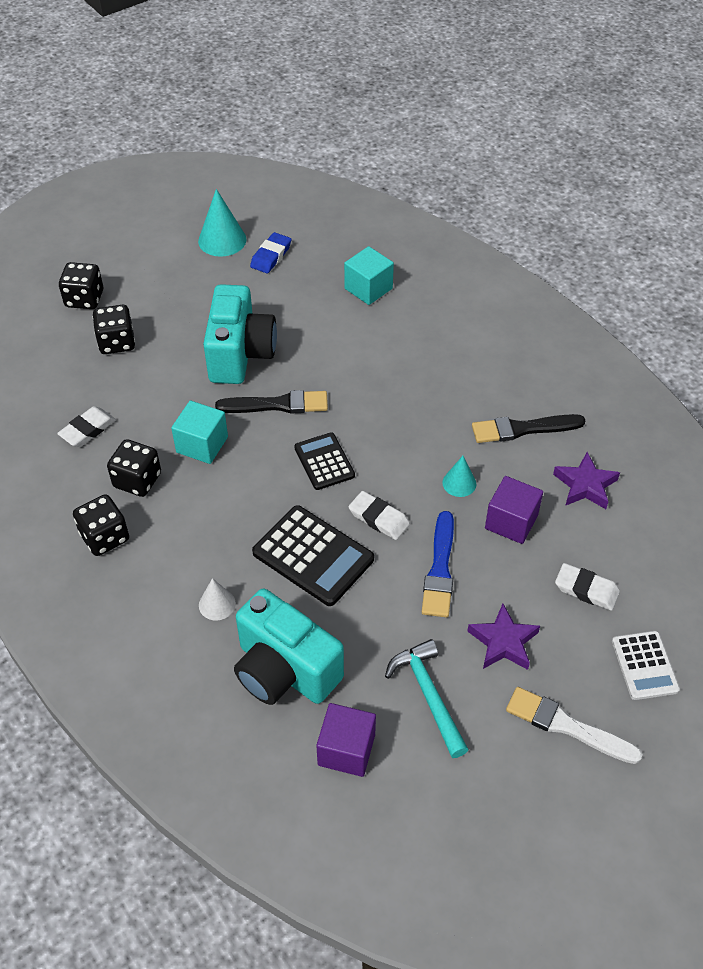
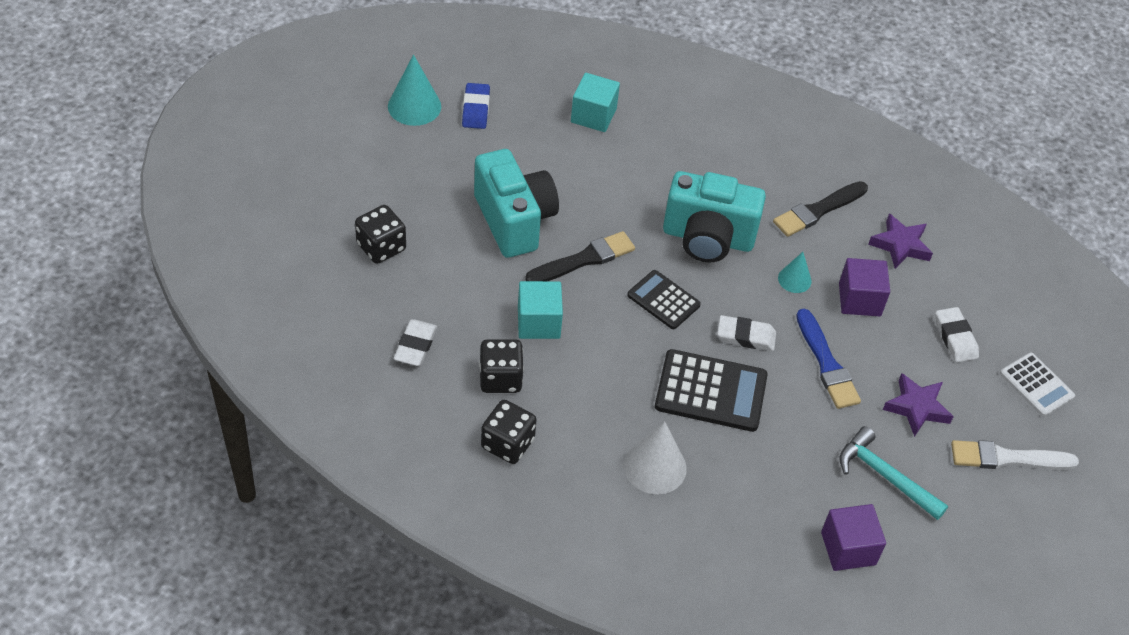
camera: 30 degrees left, 0 degrees up
black dice [59,262,103,309] -> none
white cone [199,578,236,620] -> white cone [624,421,687,494], size x1.70
turquoise camera [234,589,344,705] -> turquoise camera moved to [663,171,766,262]
white eraser [555,563,620,611] -> white eraser turned 75 degrees clockwise [935,307,979,363]

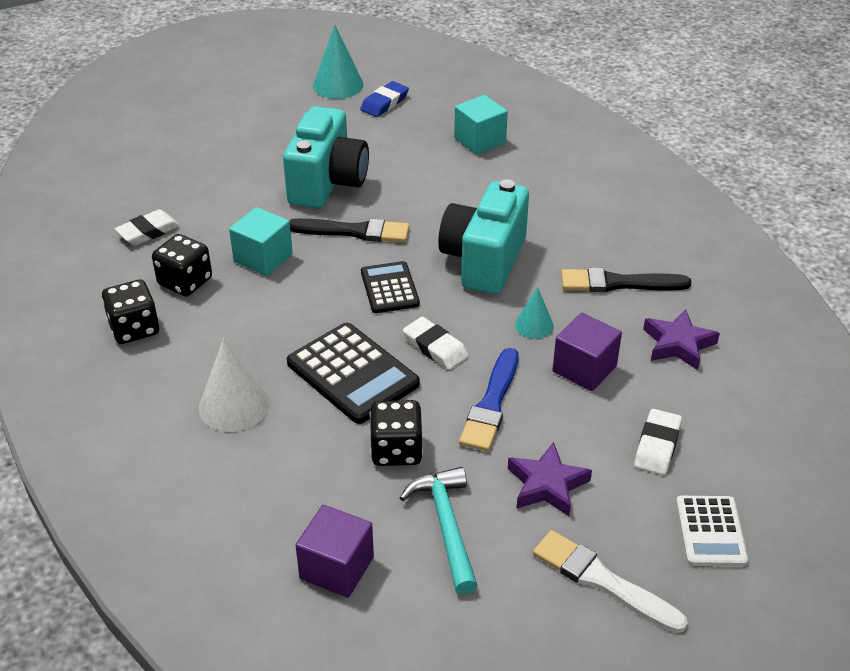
camera: 40 degrees right, 10 degrees down
black dice [355,205,406,264] -> black dice moved to [370,400,423,466]
turquoise camera [663,171,766,262] -> turquoise camera turned 60 degrees clockwise [438,179,529,294]

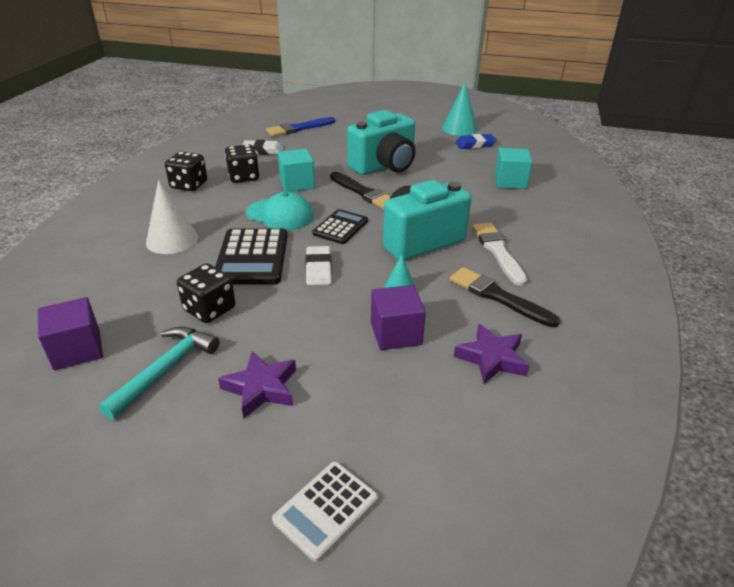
camera: 40 degrees right, 5 degrees down
blue brush [459,348,518,451] -> blue brush moved to [266,117,335,137]
white brush [533,530,688,633] -> white brush moved to [472,223,527,286]
white eraser [634,409,682,475] -> none
none -> turquoise cap [246,192,313,230]

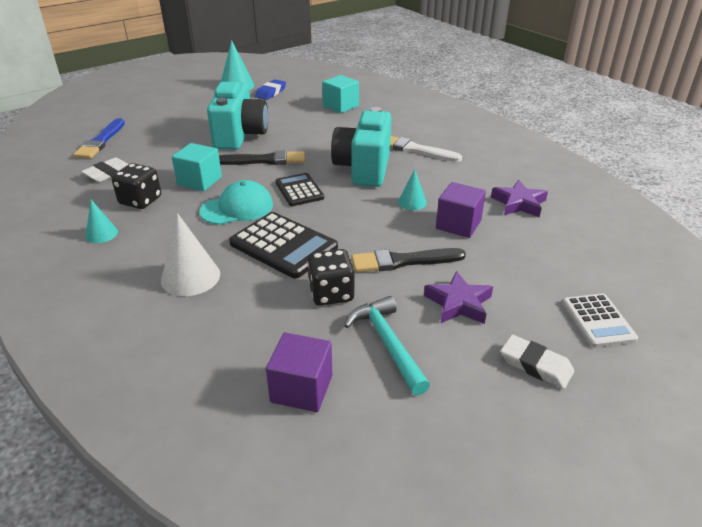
camera: 50 degrees left, 0 degrees up
black dice [165,152,207,191] -> turquoise cone [85,200,118,243]
white eraser [305,246,332,285] -> white eraser moved to [501,335,574,389]
black brush [450,267,560,327] -> black brush moved to [351,248,466,272]

